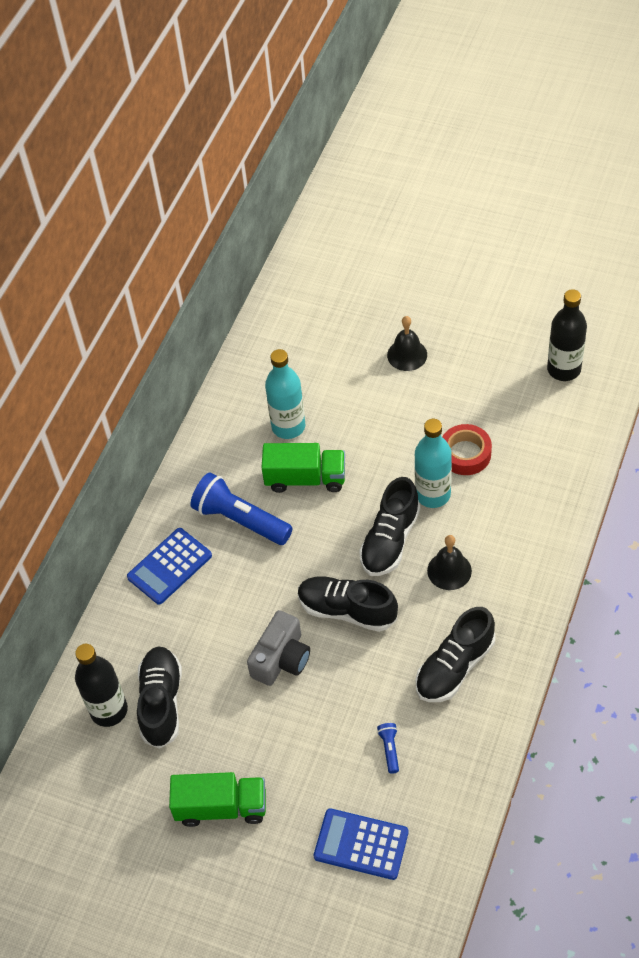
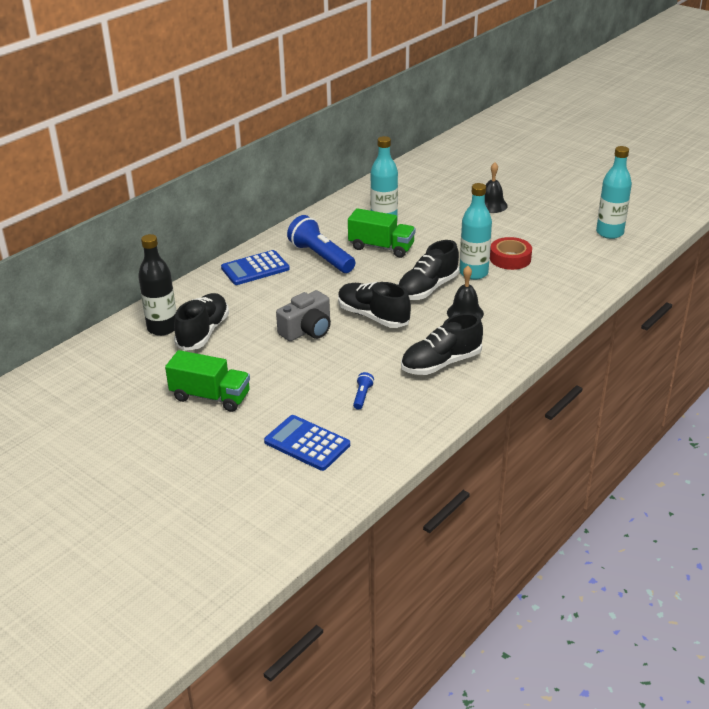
camera: 15 degrees right, 20 degrees down
black bottle [547,289,587,381] -> turquoise bottle [596,146,632,239]

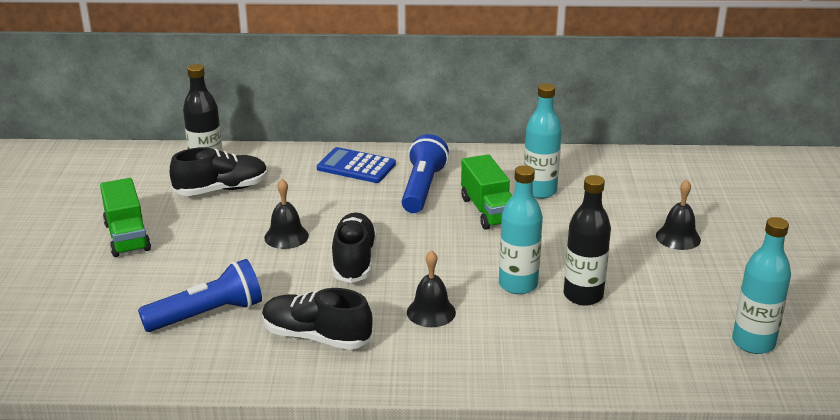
camera: 50 degrees right, 5 degrees down
blue calculator [264,415,350,471] -> none
grey camera [276,290,331,341] -> black bell [264,179,309,249]
blue flashlight [353,372,374,410] -> blue flashlight [138,259,262,332], size x2.32
black shoe [398,240,459,300] -> none
red tape [490,237,532,270] -> black bottle [564,175,611,306]

